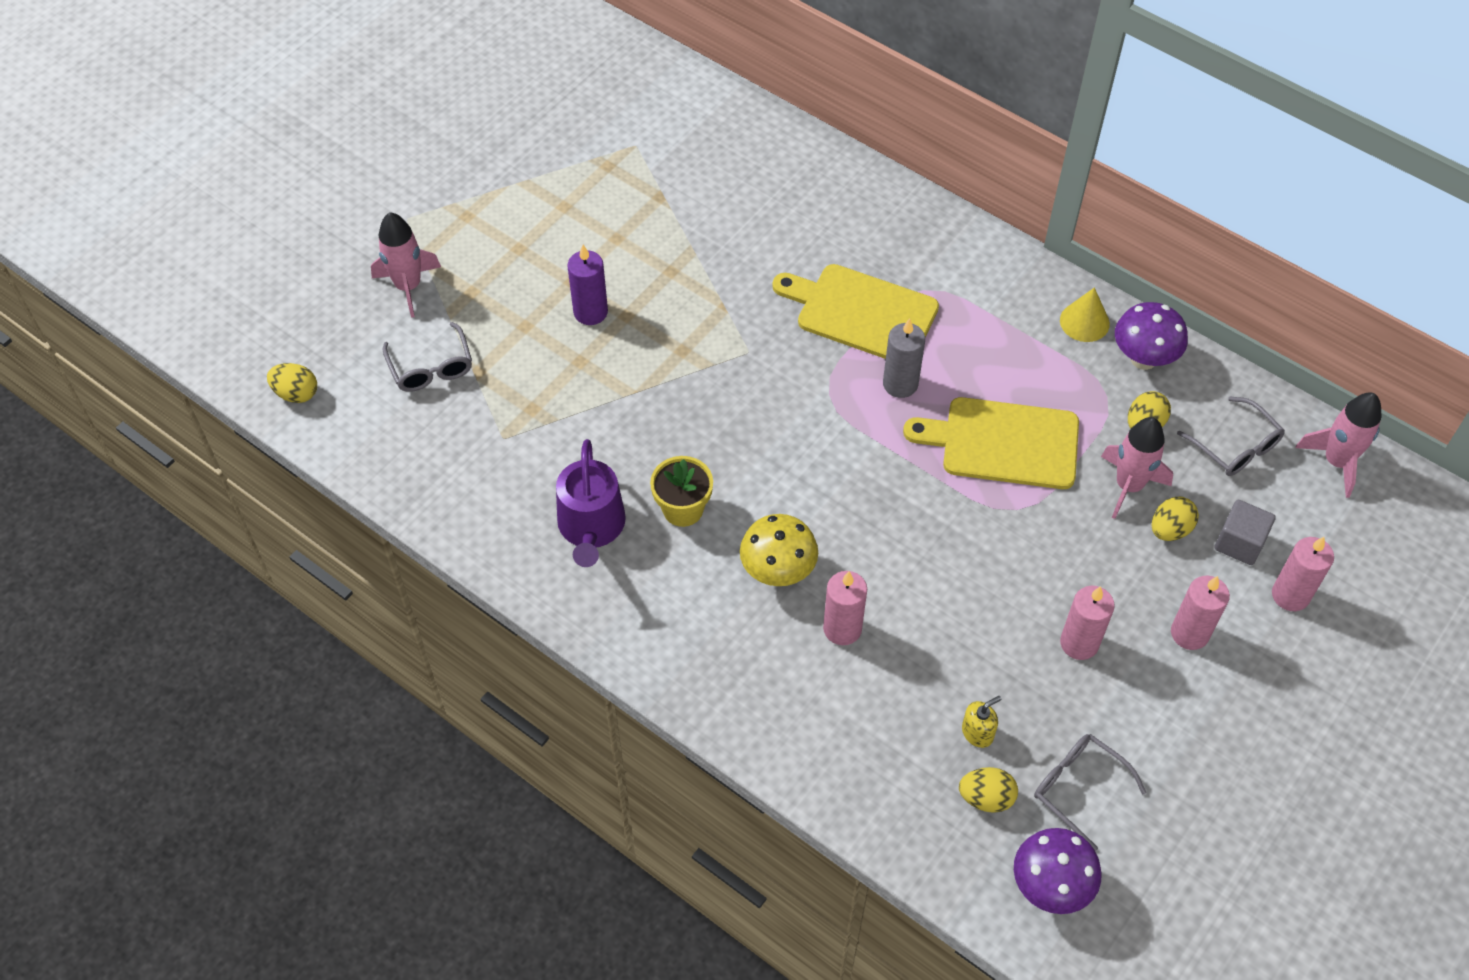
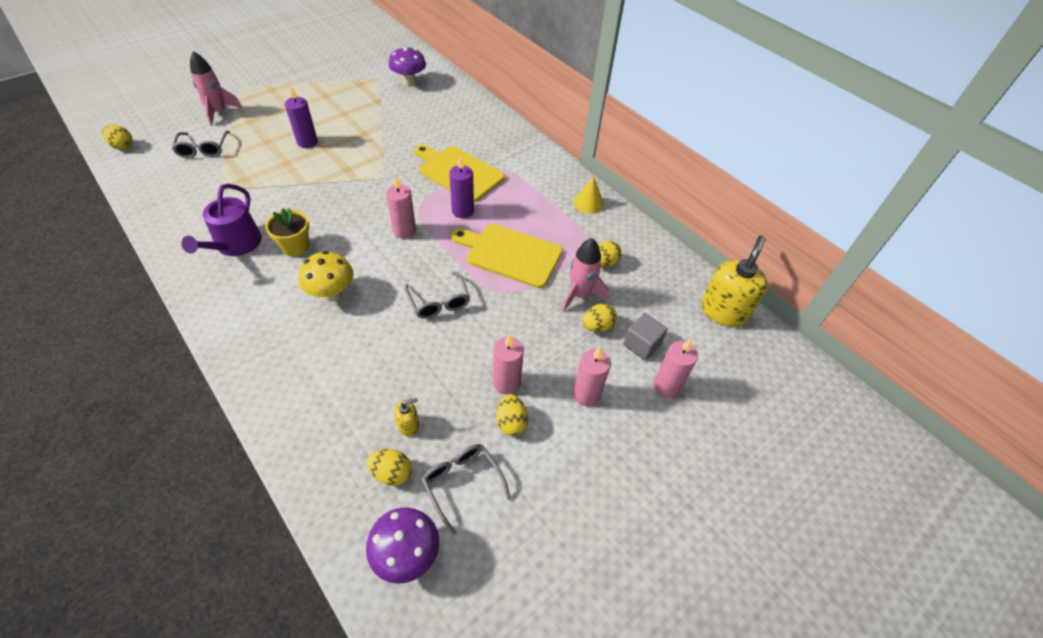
camera: 10 degrees right, 5 degrees down
pink candle [823,571,867,645] -> pink candle moved to [386,176,416,239]
grey candle [883,318,925,398] -> purple candle [449,156,474,218]
purple mushroom [1115,302,1188,370] -> purple mushroom moved to [389,47,426,86]
grey glasses [1177,396,1285,476] -> grey glasses moved to [405,272,470,319]
pink rocket [1295,392,1381,498] -> yellow soap dispenser [701,236,768,327]
none -> yellow egg [496,394,528,436]

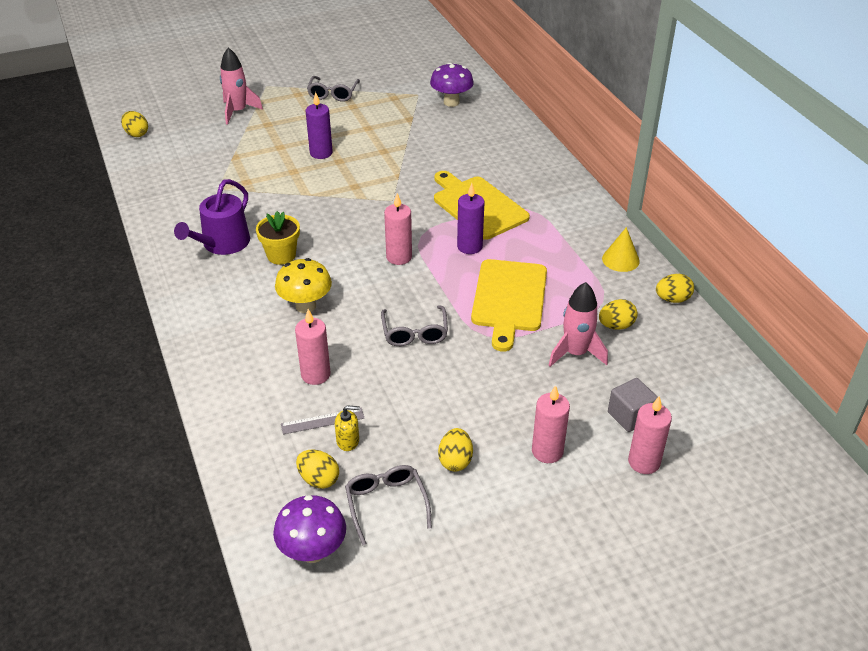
camera: 20 degrees right, 10 degrees down
grey glasses [172,131,230,158] -> grey glasses moved to [307,76,360,102]
yellow cutting board [451,224,563,288] -> yellow cutting board turned 120 degrees counterclockwise [471,259,547,351]
pink candle [493,334,524,394] -> pink candle moved to [295,309,331,385]
yellow egg [582,303,617,332] -> yellow egg moved to [656,274,694,303]
yellow soap dispenser [701,236,768,327] -> none
none -> grey ruler [281,408,364,434]

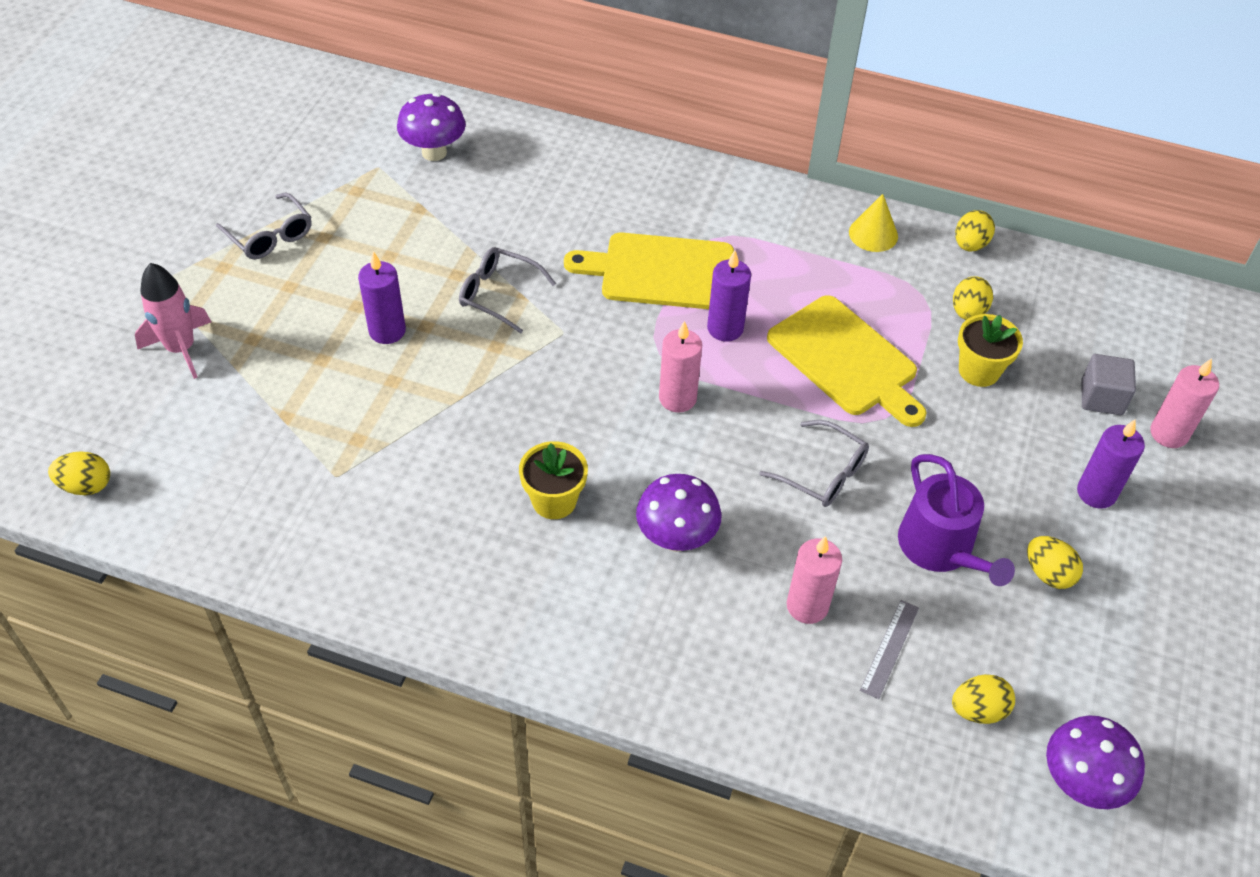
camera: 50 degrees left, 10 degrees up
purple watering can [174,179,250,255] -> purple watering can moved to [898,454,1015,586]
yellow mushroom [275,258,332,313] -> purple mushroom [636,474,721,552]
yellow soap dispenser [335,405,360,451] -> none
grey glasses [345,465,432,545] -> grey glasses moved to [459,247,556,333]
pink candle [532,385,570,463] -> purple candle [1077,420,1145,509]
pink rocket [549,282,608,367] -> yellow flower pot [958,314,1023,387]

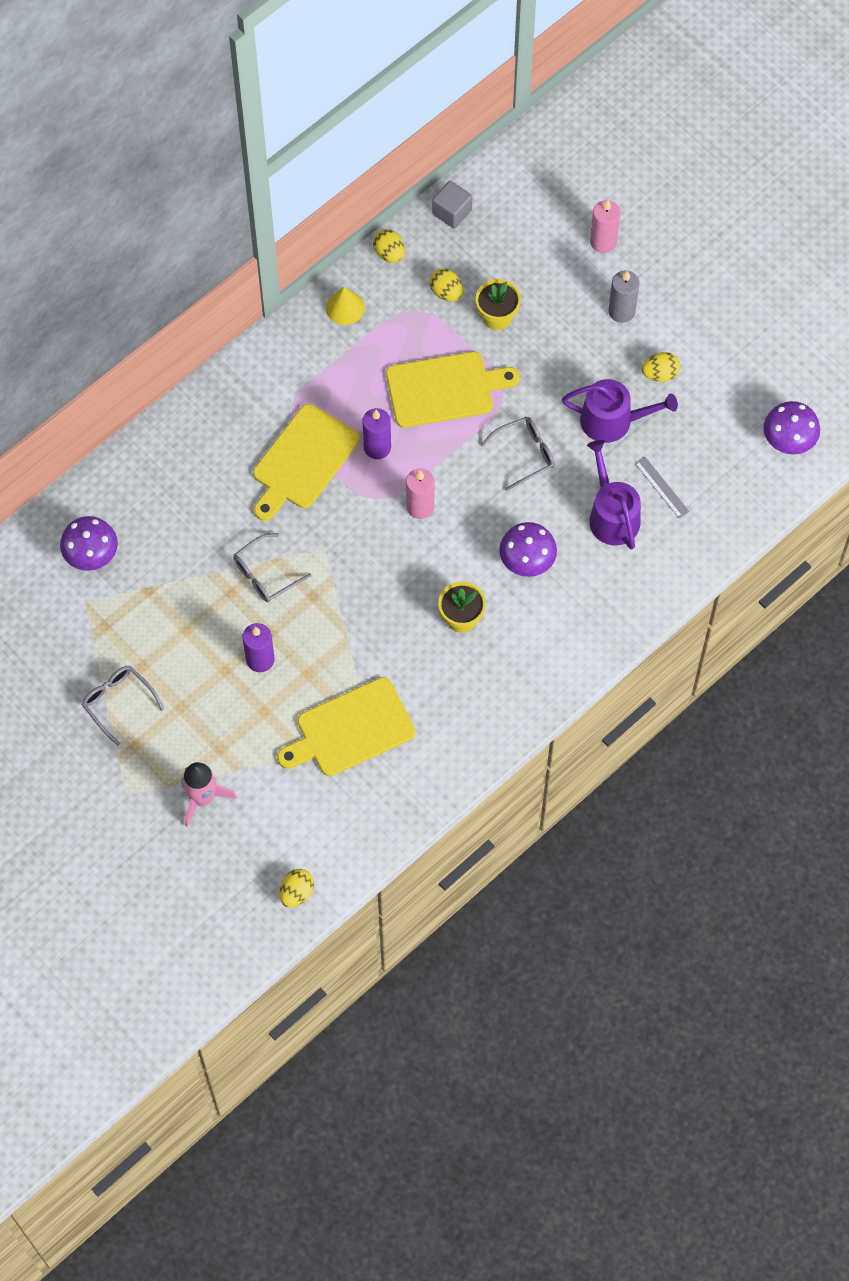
camera: 60 degrees left, 15 degrees up
grey glasses [216,192,312,260] -> grey glasses turned 120 degrees counterclockwise [82,666,164,746]
pink candle [787,536,842,624] -> purple watering can [587,440,641,550]
yellow egg [952,674,1015,724] -> none
purple candle [1077,420,1145,509] -> grey candle [608,270,640,323]
grey cube [1081,354,1136,415] -> grey cube moved to [432,181,472,229]
none -> yellow cutting board [277,677,416,776]

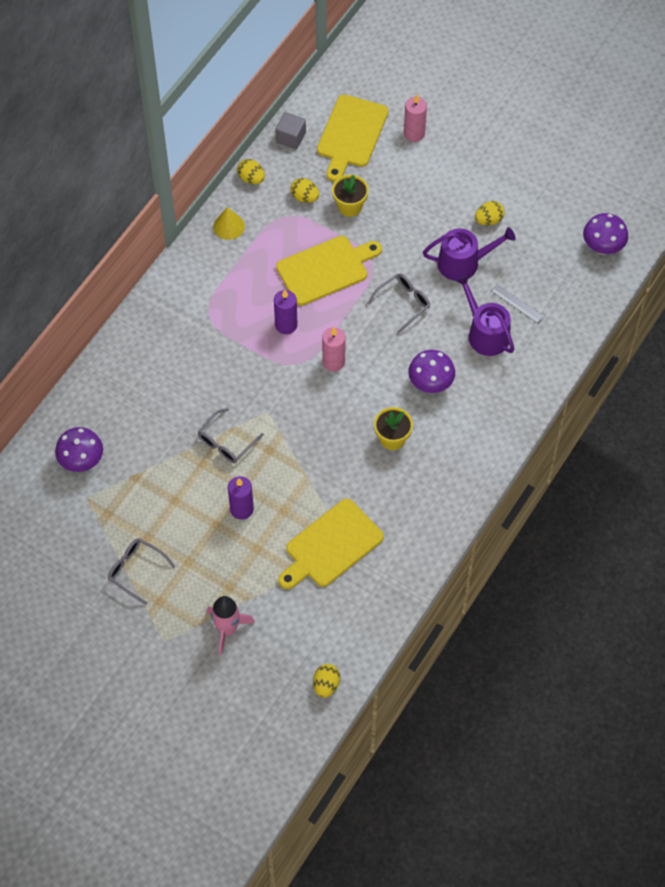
camera: 15 degrees left, 5 degrees down
yellow cutting board [253,404,360,521] -> yellow cutting board moved to [317,94,389,182]
grey candle [608,270,640,323] -> none

